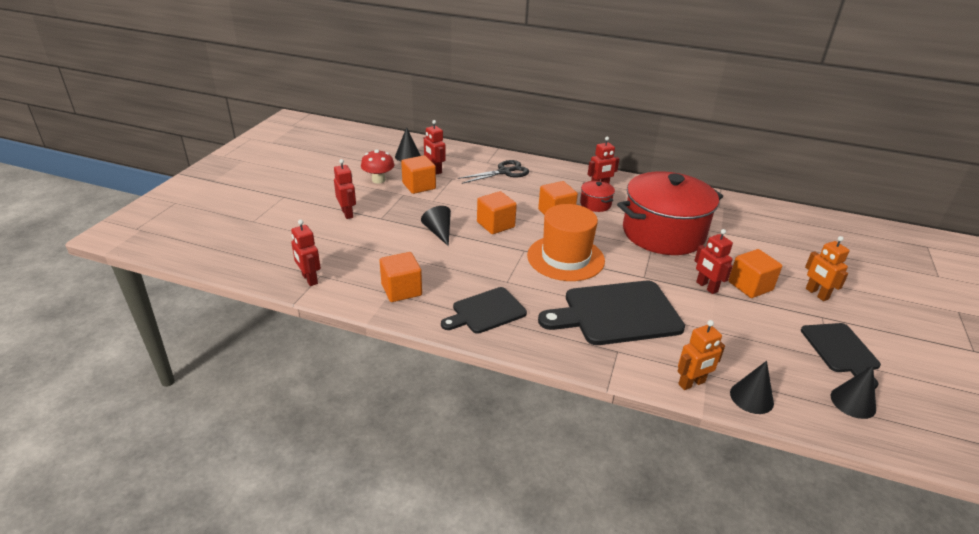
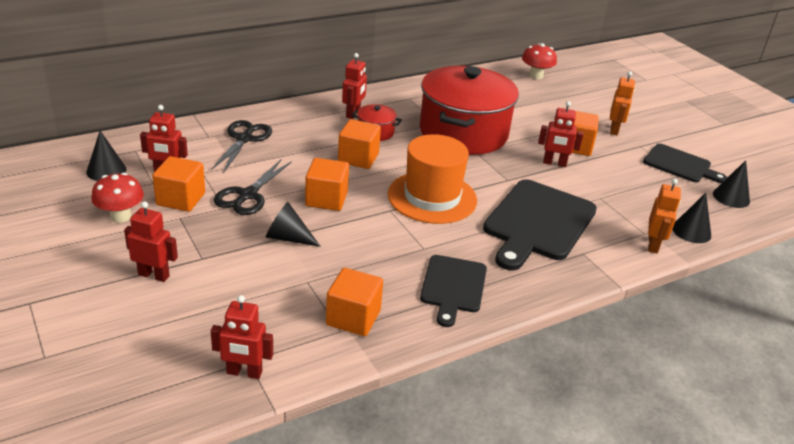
camera: 50 degrees left, 0 degrees up
orange robot [805,236,850,301] -> orange robot turned 90 degrees counterclockwise [610,71,635,135]
none -> black scissors [214,160,292,215]
none -> red mushroom [522,43,557,79]

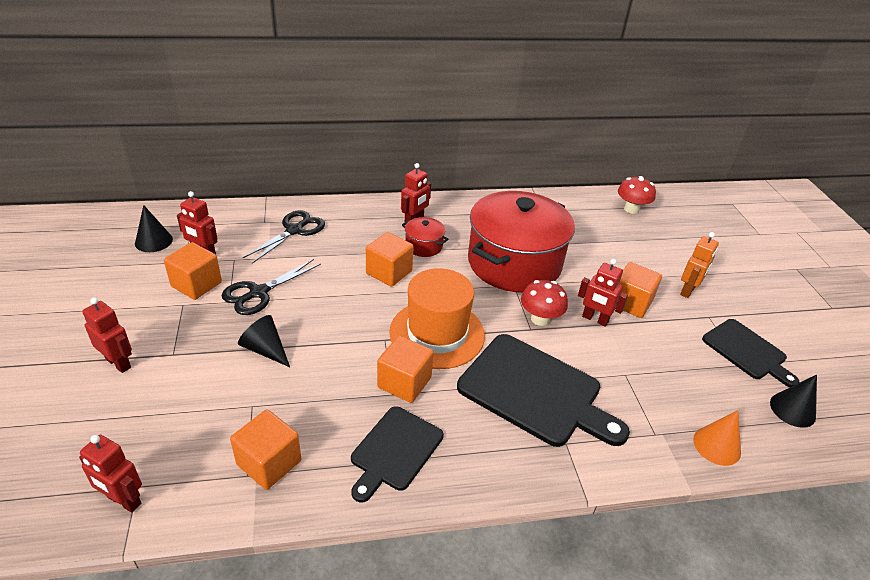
camera: 20 degrees right, 5 degrees up
red mushroom [91,173,144,223] -> red mushroom moved to [521,280,568,326]
orange cube [305,158,349,211] -> orange cube moved to [377,336,434,403]
black cutting board [483,179,597,270] -> black cutting board turned 105 degrees counterclockwise [457,334,630,447]
orange robot [648,179,681,253] -> none
black cone [673,193,711,243] -> orange cone [693,410,741,466]

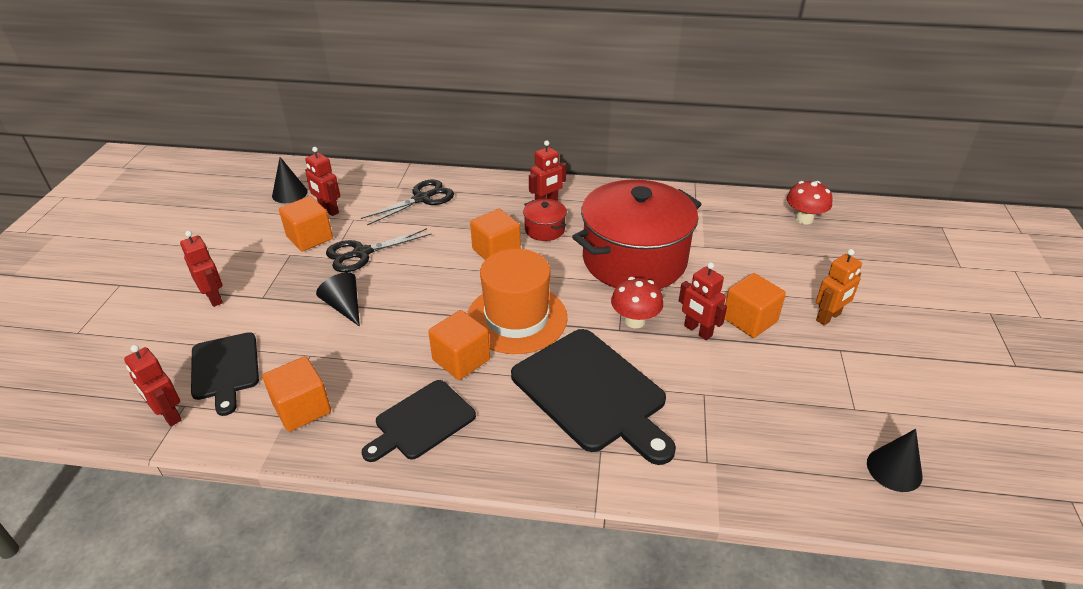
camera: 20 degrees right, 0 degrees up
orange cone [693,410,741,466] -> none
black cutting board [702,319,799,387] -> black cutting board moved to [191,332,259,416]

